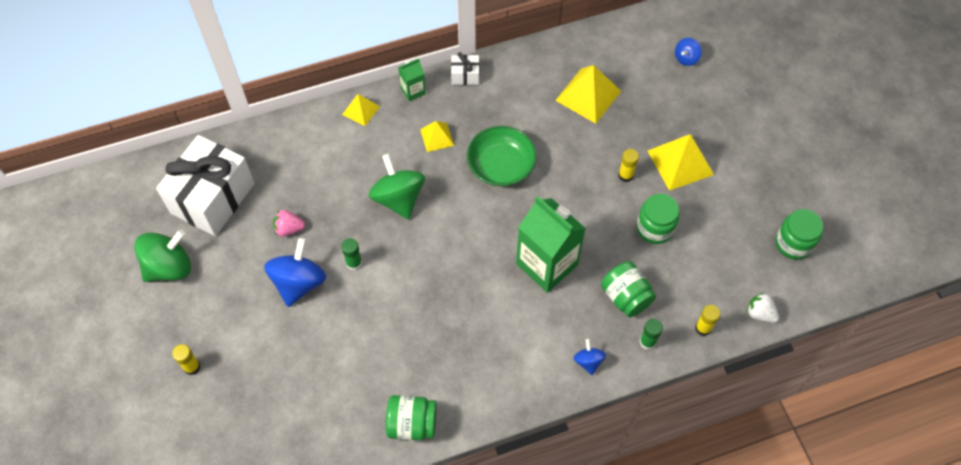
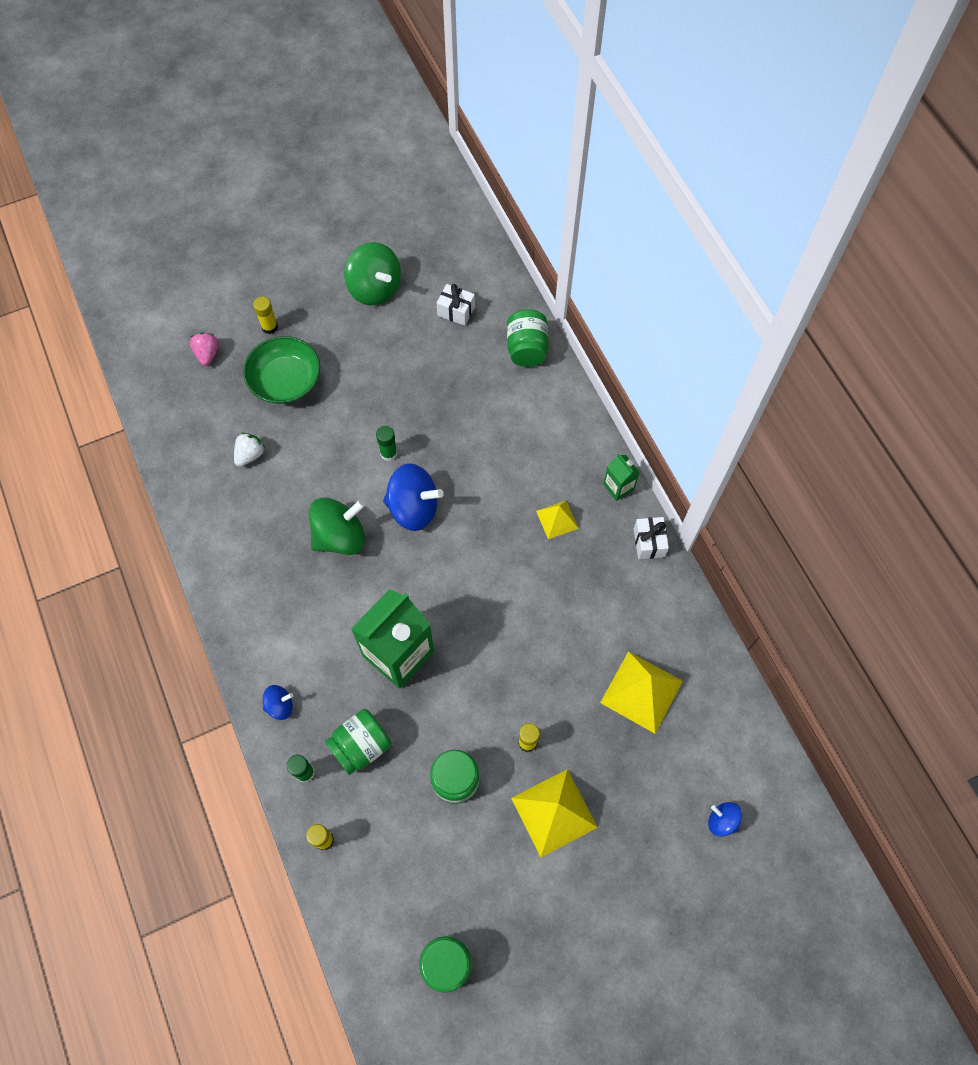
camera: 85 degrees right, 5 degrees up
white gift [156,135,255,236] -> white gift [437,284,475,326], size x0.42
blue spinning top [264,238,326,307] -> blue spinning top moved to [383,463,444,531]
pink strawberry [273,210,305,237] -> pink strawberry moved to [190,333,219,366]
yellow pyramid [342,94,380,126] -> none
green spinning top [369,154,425,219] -> green spinning top moved to [309,498,365,555]
green jar [386,395,437,440] -> green jar moved to [507,309,549,367]
green bowl [467,126,537,187] -> green bowl moved to [243,336,320,404]
white strawberry [747,292,779,323] -> white strawberry moved to [234,433,265,467]

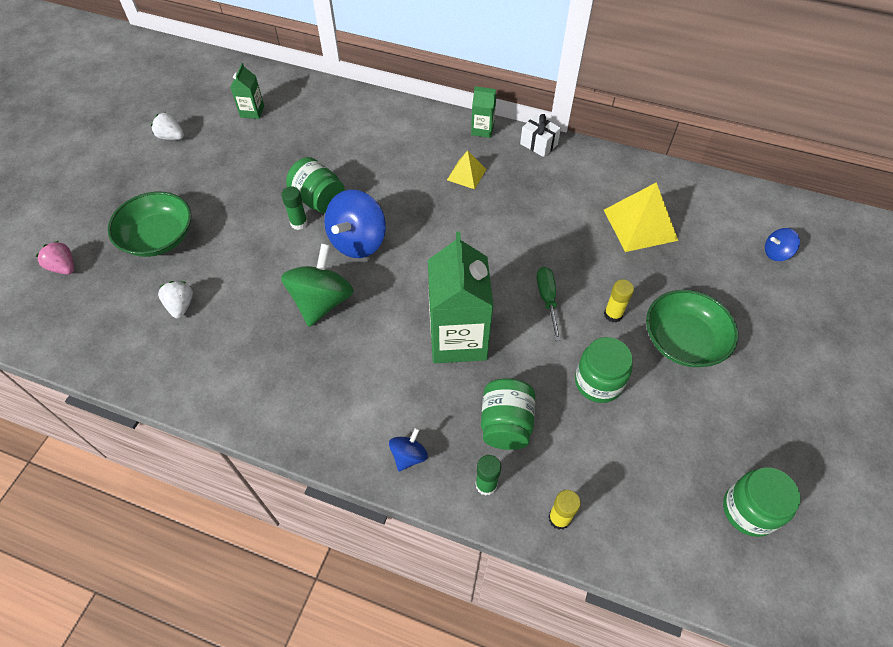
camera: 45 degrees left, 10 degrees down
yellow glue stick [253,297,278,334] -> none
green spinning top [344,242,401,305] -> white strawberry [151,112,184,140]
blue spinning top [383,463,444,531] -> blue spinning top turned 150 degrees clockwise [324,190,386,258]
white gift [437,284,475,326] -> green carton [230,63,264,119]
green jar [507,309,549,367] -> green jar moved to [286,157,345,213]
yellow pyramid [511,769,598,857] -> green bowl [646,290,738,367]
none -> green screwdriver [536,267,561,341]

